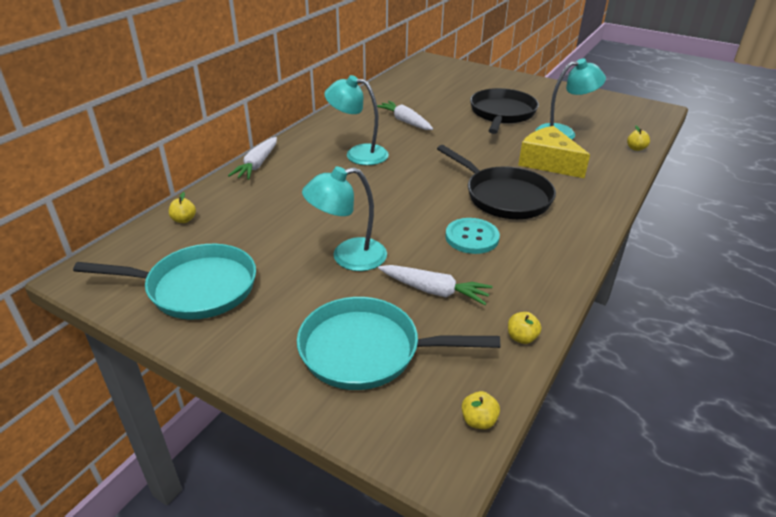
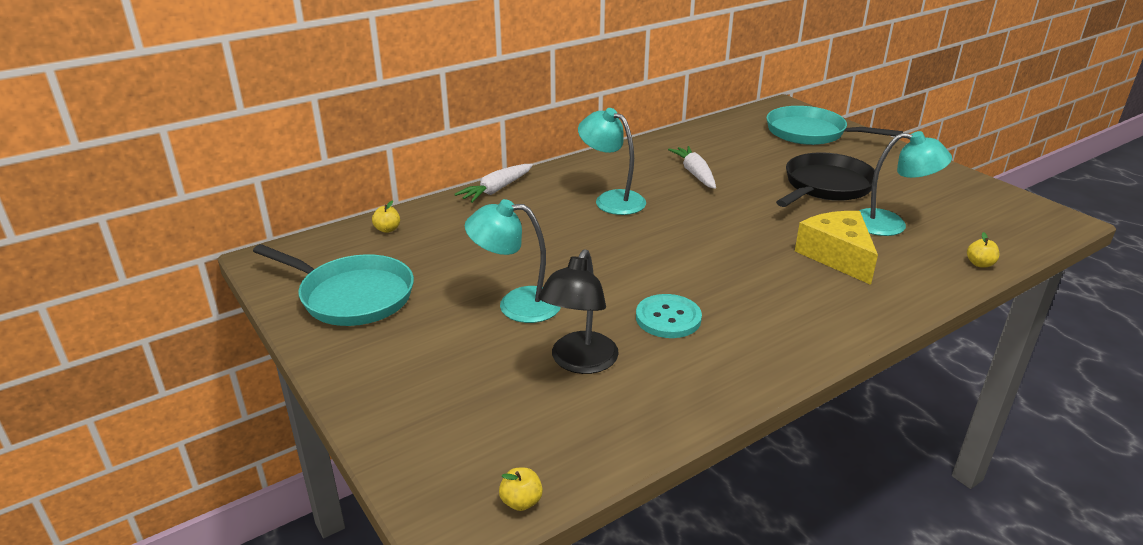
camera: 25 degrees right, 5 degrees down
turquoise pan [297,297,500,390] -> turquoise pan moved to [766,106,903,145]
white carrot [378,265,493,305] -> black lamp [538,249,619,374]
black pan [437,145,556,219] -> none
yellow apple [508,312,541,344] -> none

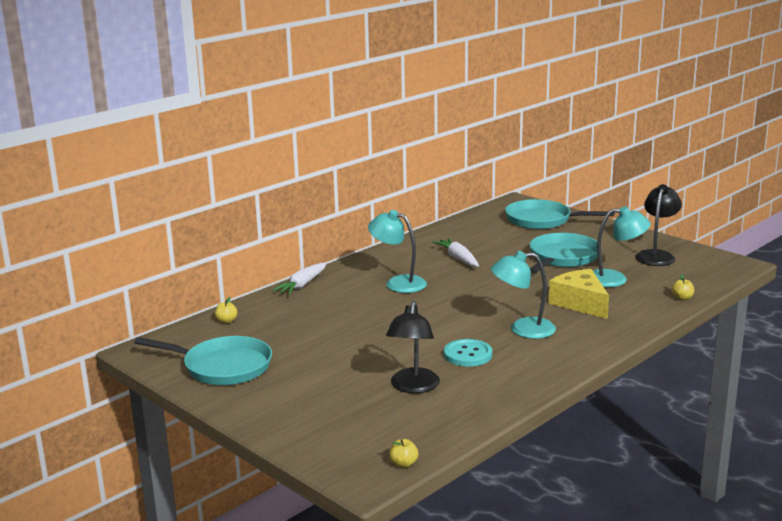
camera: 10 degrees left, 10 degrees down
turquoise lamp [465,199,561,323] -> turquoise lamp moved to [491,251,556,339]
black pan [776,152,875,207] -> turquoise pan [529,233,598,273]
none -> black lamp [635,184,682,266]

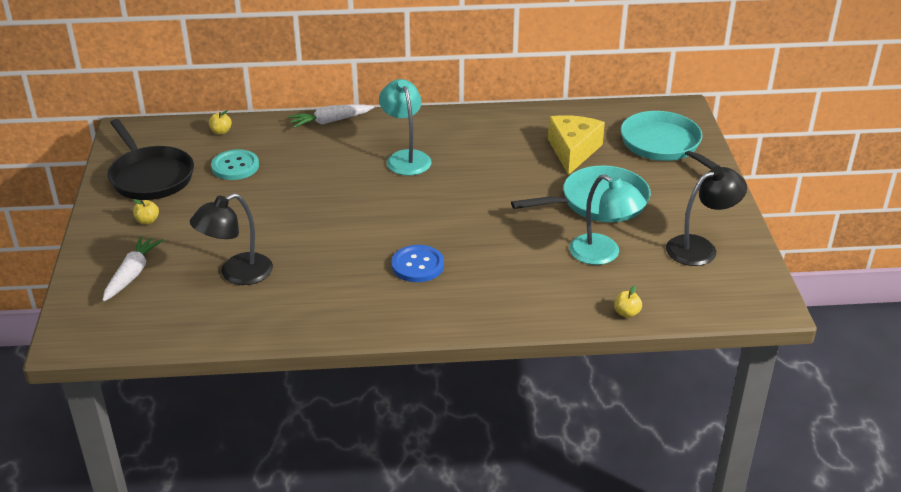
camera: 40 degrees right, 15 degrees up
turquoise pan [134,336,272,385] -> black pan [107,119,194,200]
yellow apple [389,439,419,468] -> yellow apple moved to [133,199,159,224]
white carrot [433,238,479,267] -> white carrot moved to [102,236,163,302]
turquoise button [444,339,492,366] -> turquoise button moved to [211,149,259,180]
turquoise lamp [491,251,556,339] -> blue button [391,245,444,282]
yellow cheese [549,269,609,319] -> yellow cheese moved to [548,115,605,175]

